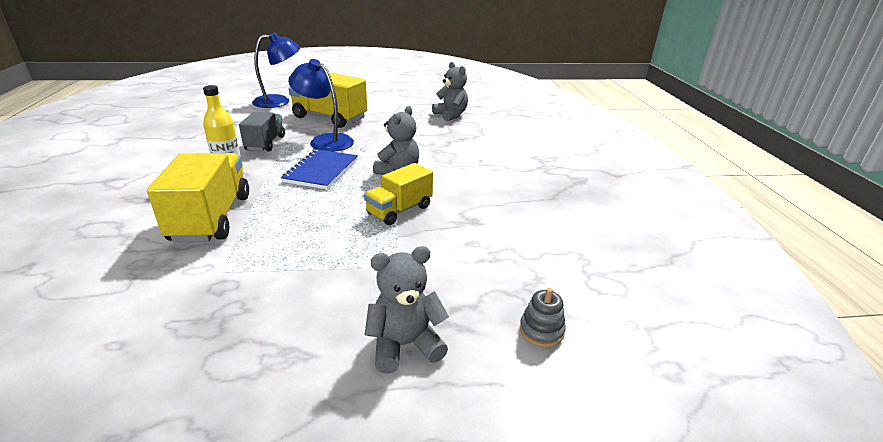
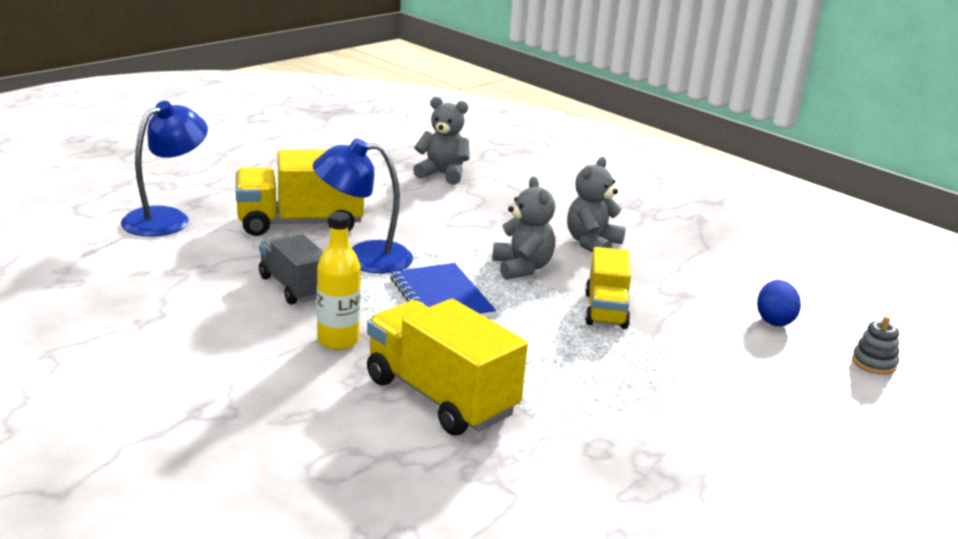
camera: 40 degrees left, 5 degrees down
grey teddy bear [365,246,449,374] -> grey teddy bear moved to [567,157,626,252]
none -> blue egg [757,280,801,326]

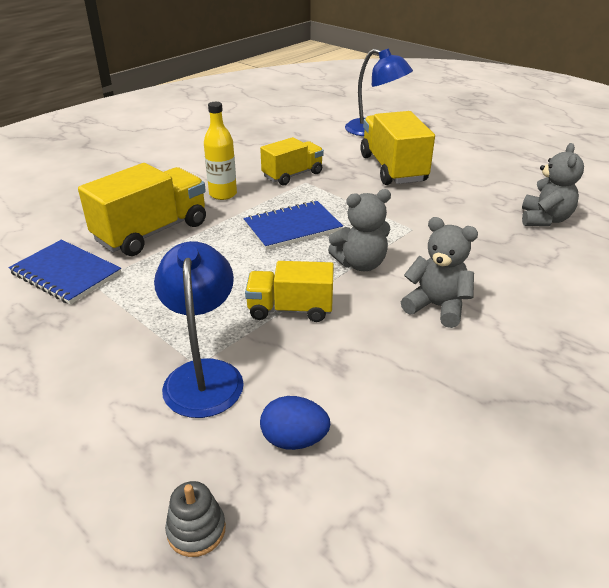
camera: 90 degrees right, 10 degrees up
grey truck [259,235,323,304] -> yellow truck [260,137,324,185]
blue lamp [313,138,413,274] -> blue lamp moved to [154,241,244,418]
none -> blue notebook [8,240,121,305]

